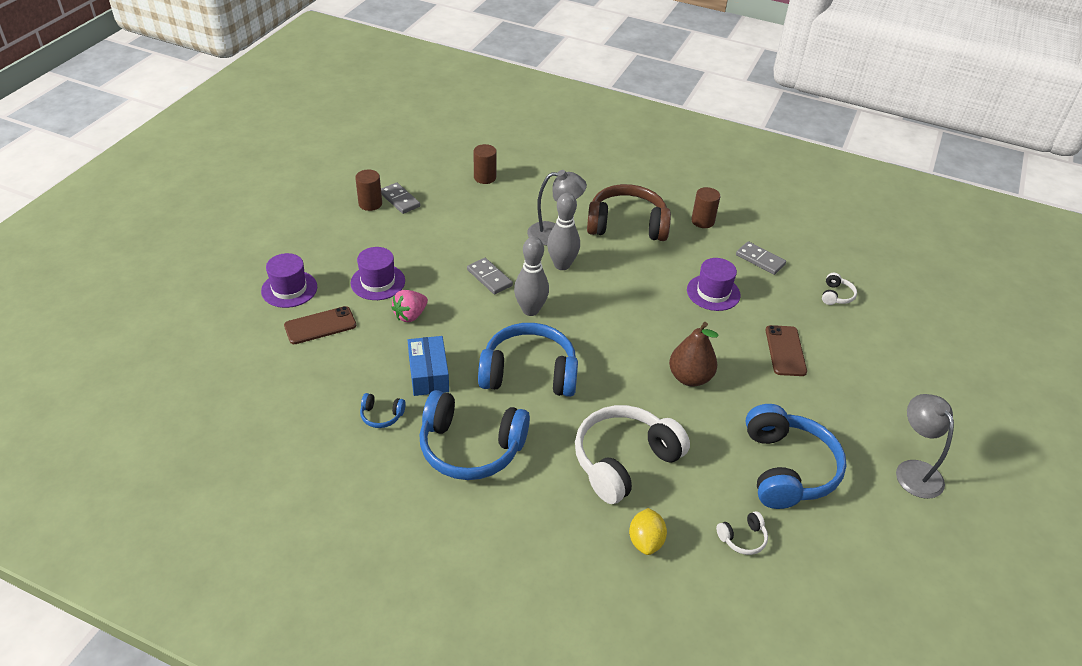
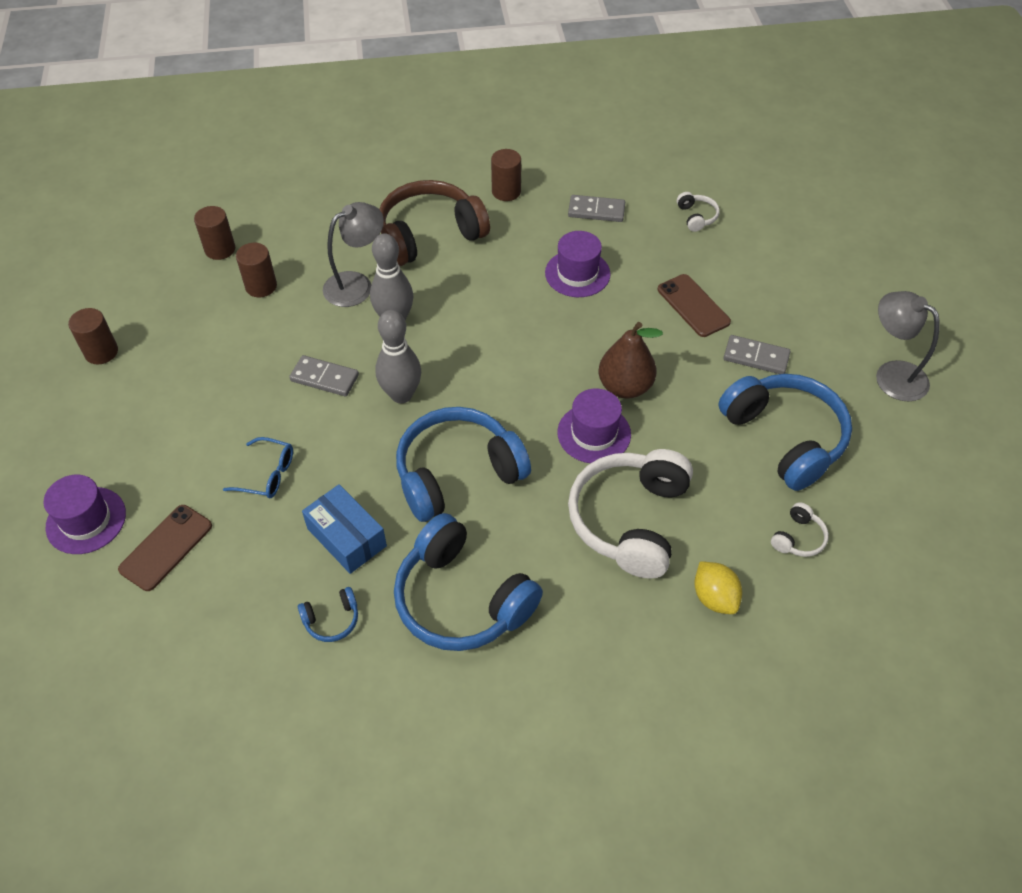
camera: 30 degrees left, 10 degrees up
purple hat [351,247,405,300] -> purple hat moved to [557,389,631,463]
grey domino [381,182,420,214] -> grey domino moved to [723,335,791,374]
pink strawberry [391,290,428,322] -> blue glasses [223,437,293,498]
blue headphones [420,390,530,480] -> blue headphones turned 60 degrees clockwise [394,513,543,651]
none -> brown cylinder [236,243,277,297]

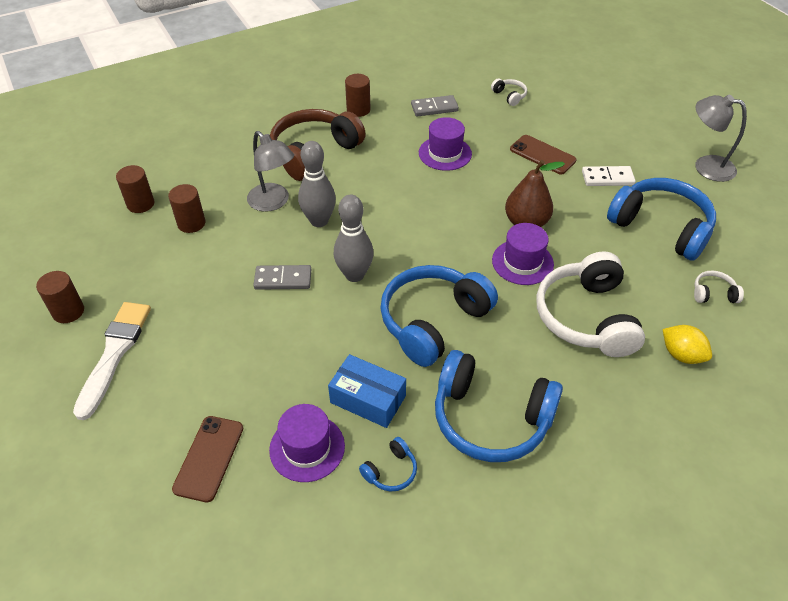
camera: 20 degrees left, 5 degrees down
purple hat [44,475,126,554] -> purple hat moved to [269,404,345,482]
blue glasses [223,437,293,498] -> none
grey lamp [323,202,384,307] -> grey lamp turned 105 degrees clockwise [247,131,294,212]
grey domino [723,335,791,374] -> white domino [582,166,636,186]
white headphones [771,502,829,557] -> white headphones turned 105 degrees counterclockwise [694,270,744,303]
none -> white brush [73,302,151,420]

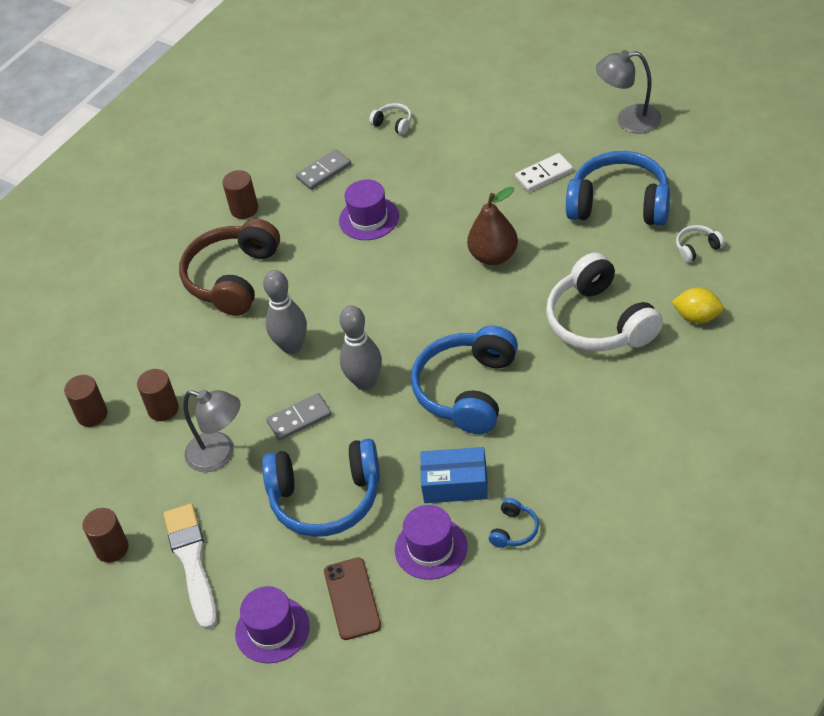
camera: 20 degrees left, 0 degrees up
grey lamp [247,131,294,212] -> grey lamp moved to [183,389,240,472]
blue headphones [435,350,563,462] -> blue headphones moved to [262,439,380,537]
purple hat [492,223,554,285] -> purple hat moved to [235,586,310,663]
brown phone [510,135,577,174] -> none

